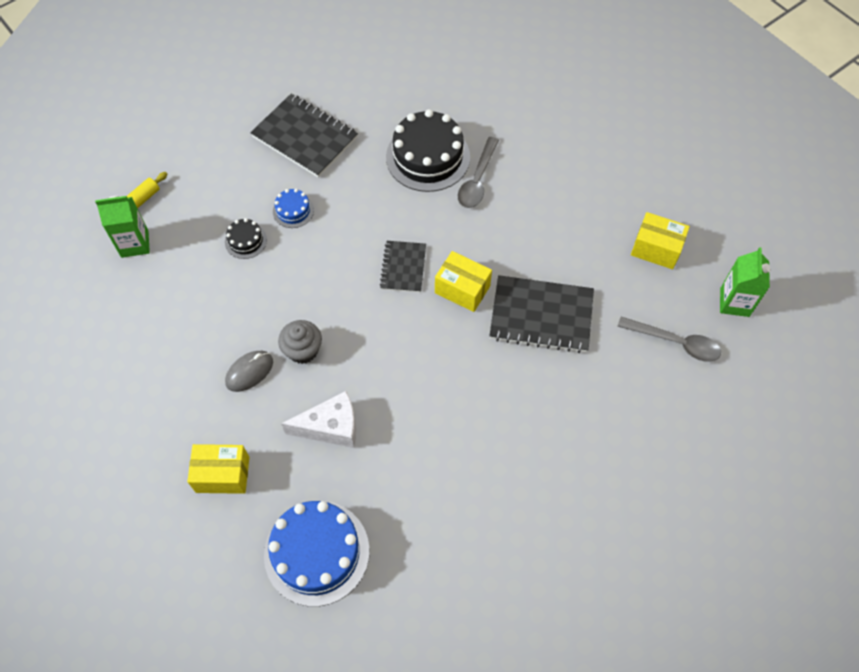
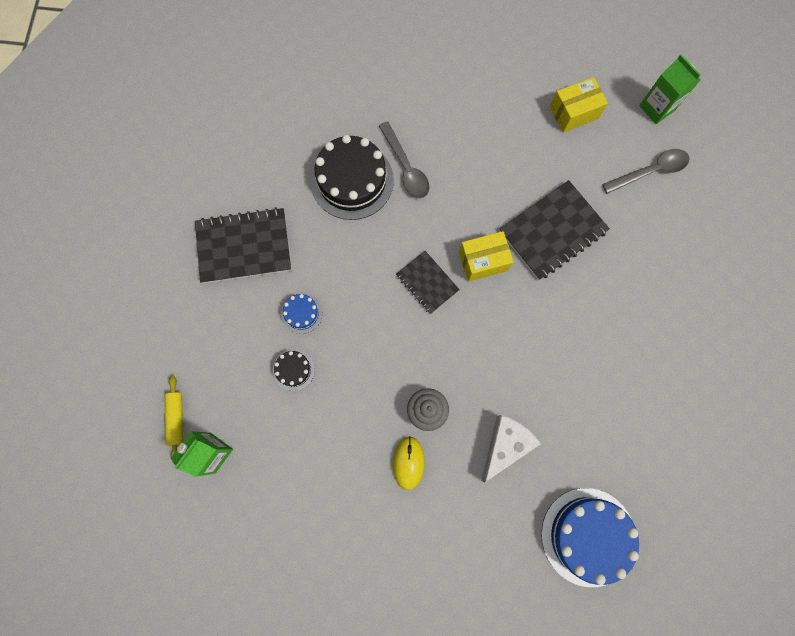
camera: 45 degrees left, 15 degrees up
yellow box [187,444,249,494] -> none
grey mouse [225,351,273,392] -> yellow mouse [393,436,425,490]

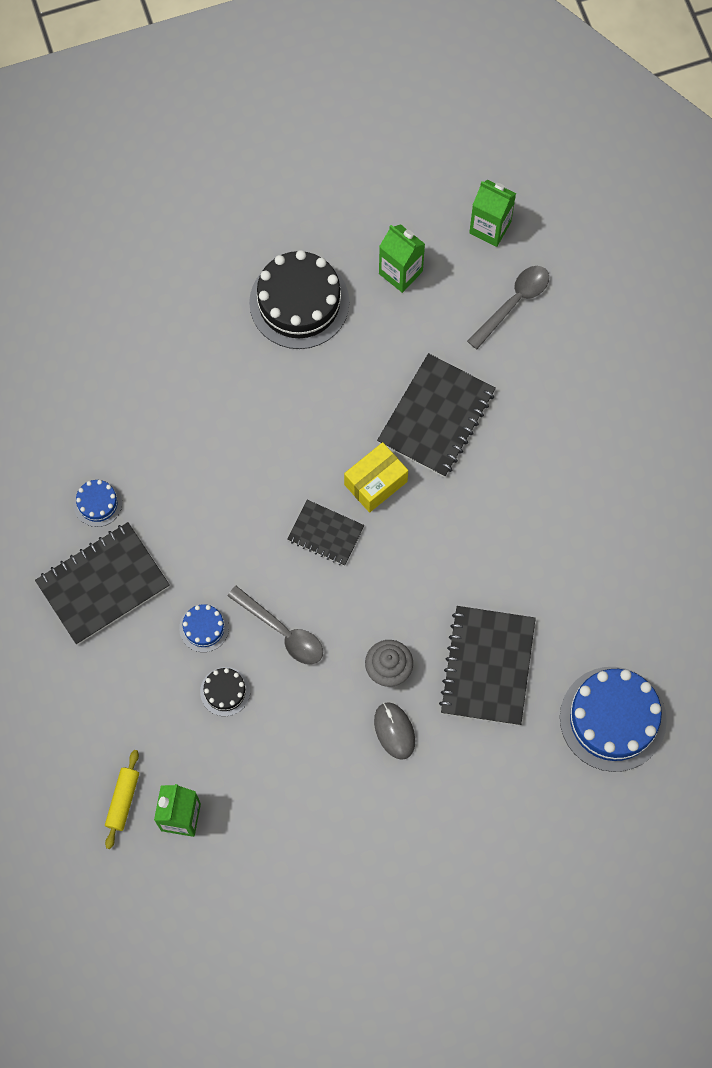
camera: 25 degrees left, 5 degrees down
yellow rolling pin [164,376,183,462] -> yellow rolling pin turned 45 degrees clockwise [105,750,139,849]
black cake [310,135,394,220] -> black cake moved to [249,250,349,349]
grey spoon [379,121,430,198] -> grey spoon moved to [227,586,323,665]
yellow mouse [393,436,425,490] -> grey mouse [374,702,415,760]
white cheese [481,415,541,482] -> black notebook [439,606,536,725]
yellow box [550,77,608,132] -> green carton [379,224,425,293]
none -> blue cake [74,480,122,527]

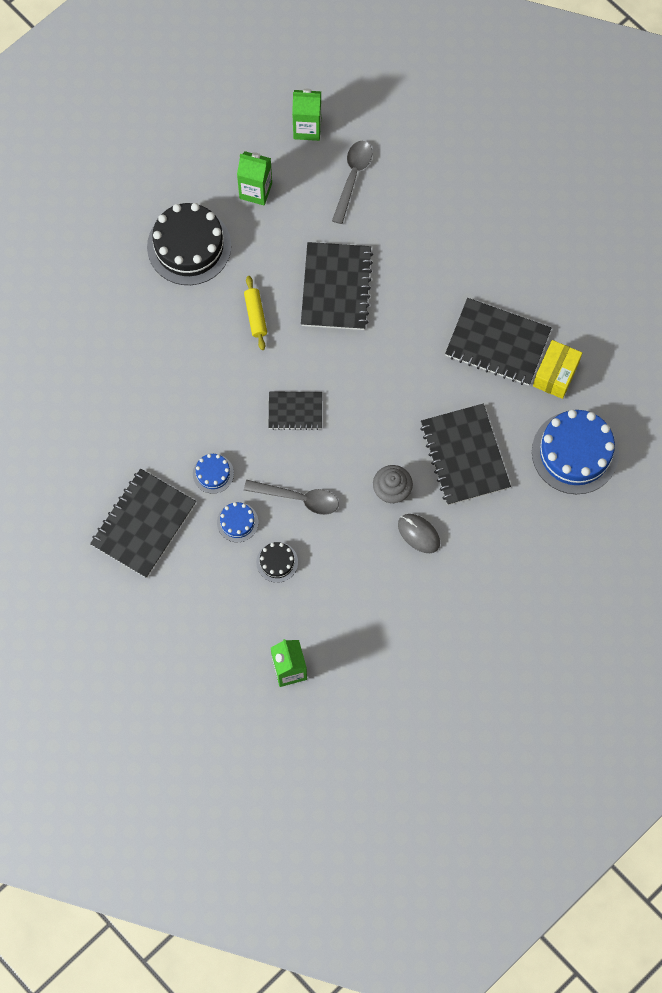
camera: 25 degrees left, 0 degrees up
blue cake [74,480,122,527] -> blue cake moved to [193,454,234,494]
yellow rolling pin [105,750,139,849] -> yellow rolling pin moved to [244,276,267,350]
yellow box [344,442,408,513] -> yellow box moved to [533,340,582,399]
none -> black notebook [445,298,551,386]

